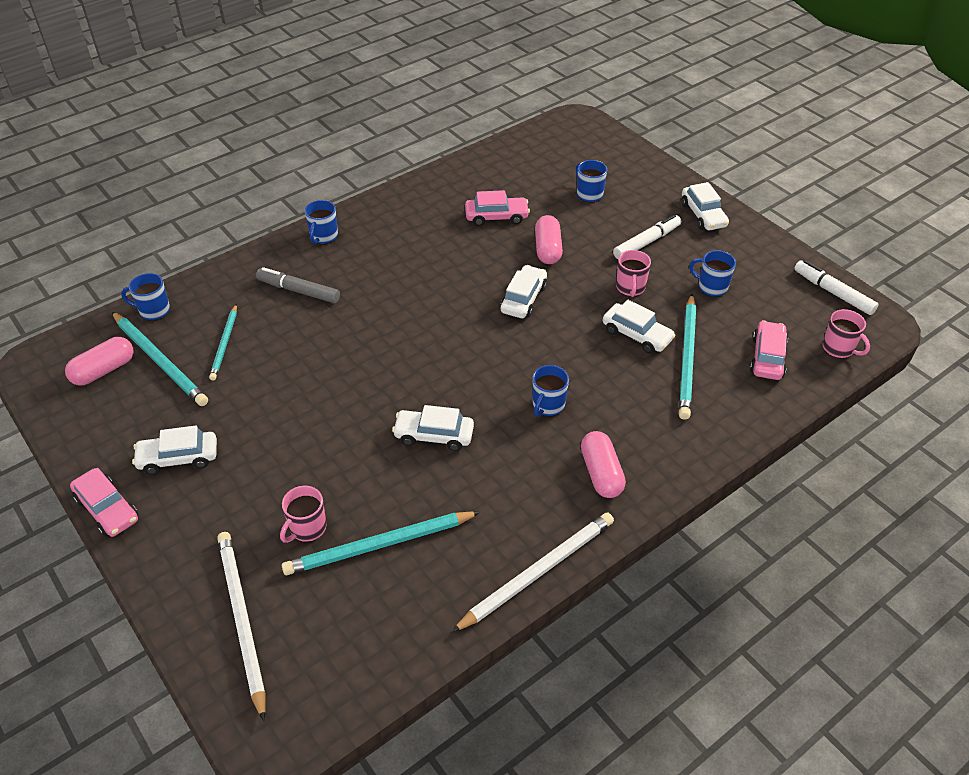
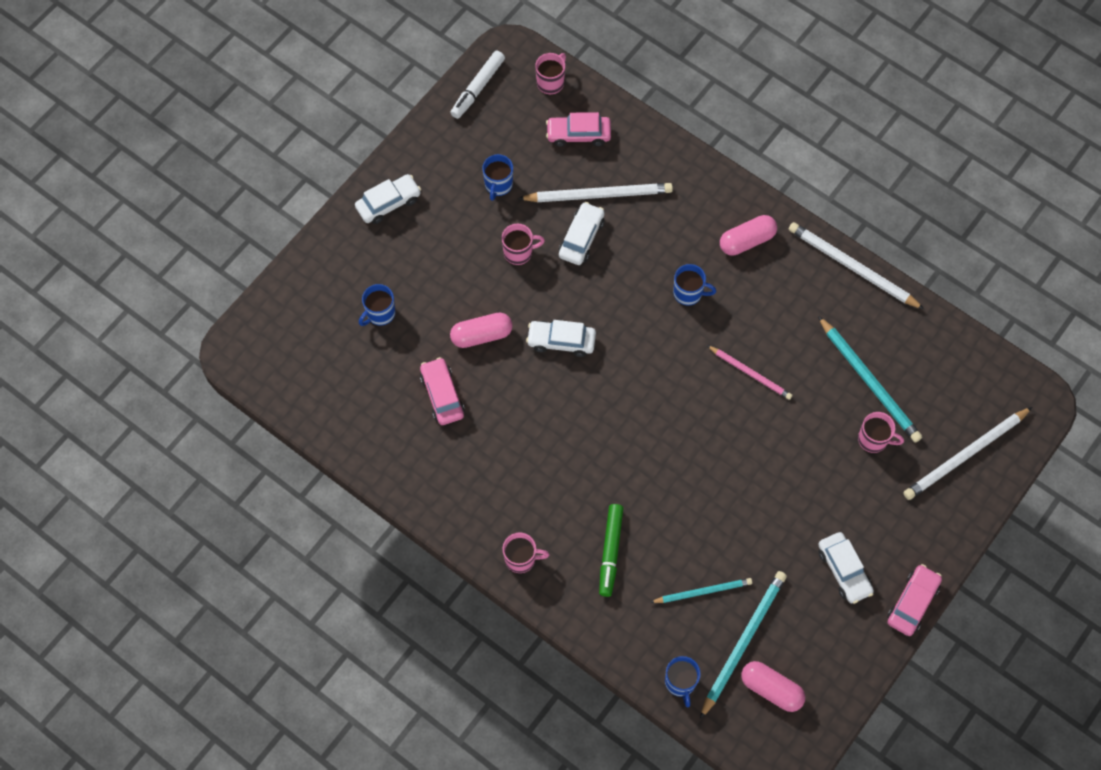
camera: 105 degrees left, 20 degrees up
grey marker [256,267,340,303] -> green marker [599,504,623,597]
blue mug [305,200,338,244] -> pink mug [503,532,550,573]
white car [392,405,474,451] -> pink pencil [707,345,792,400]
white marker [613,214,681,259] -> none
turquoise pencil [679,294,696,420] -> white pencil [518,183,673,202]

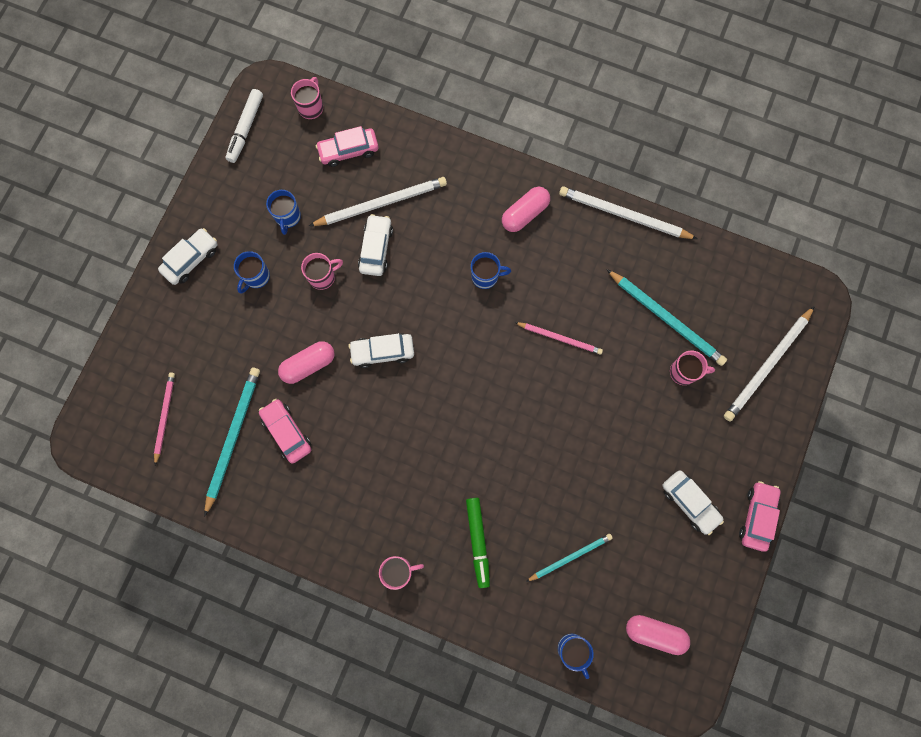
camera: 15 degrees left, 10 degrees up
blue mug [359,284,395,326] -> blue mug moved to [234,251,270,293]
turquoise pencil [700,571,787,719] -> turquoise pencil moved to [204,368,260,516]
none -> pink pencil [154,373,175,465]

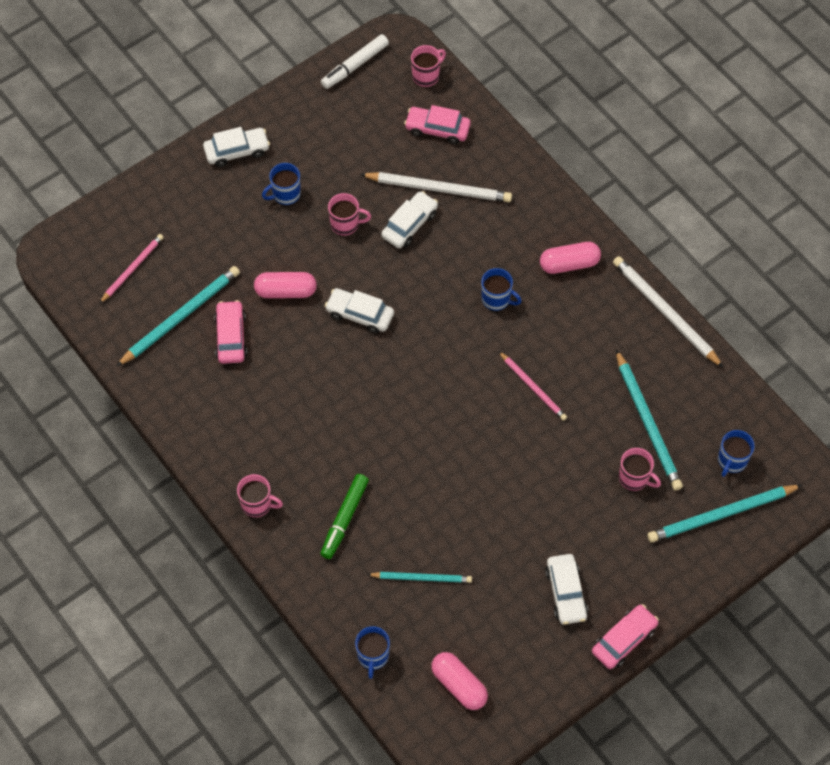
camera: 30 degrees right, 15 degrees down
blue mug [266,190,301,235] -> blue mug moved to [718,430,755,477]
white pencil [724,306,815,421] -> turquoise pencil [647,485,802,542]

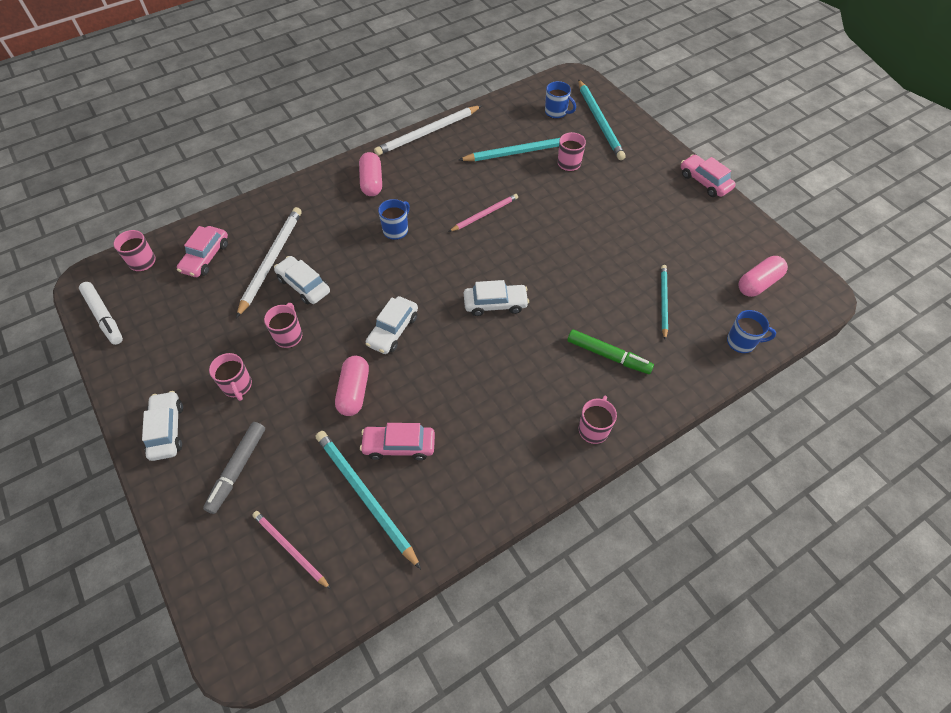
camera: 85 degrees left, 5 degrees down
blue mug [262,163,301,205] -> pink mug [209,353,252,401]
white car [545,554,588,625] -> white car moved to [464,280,529,316]
none -> grey marker [203,422,265,514]

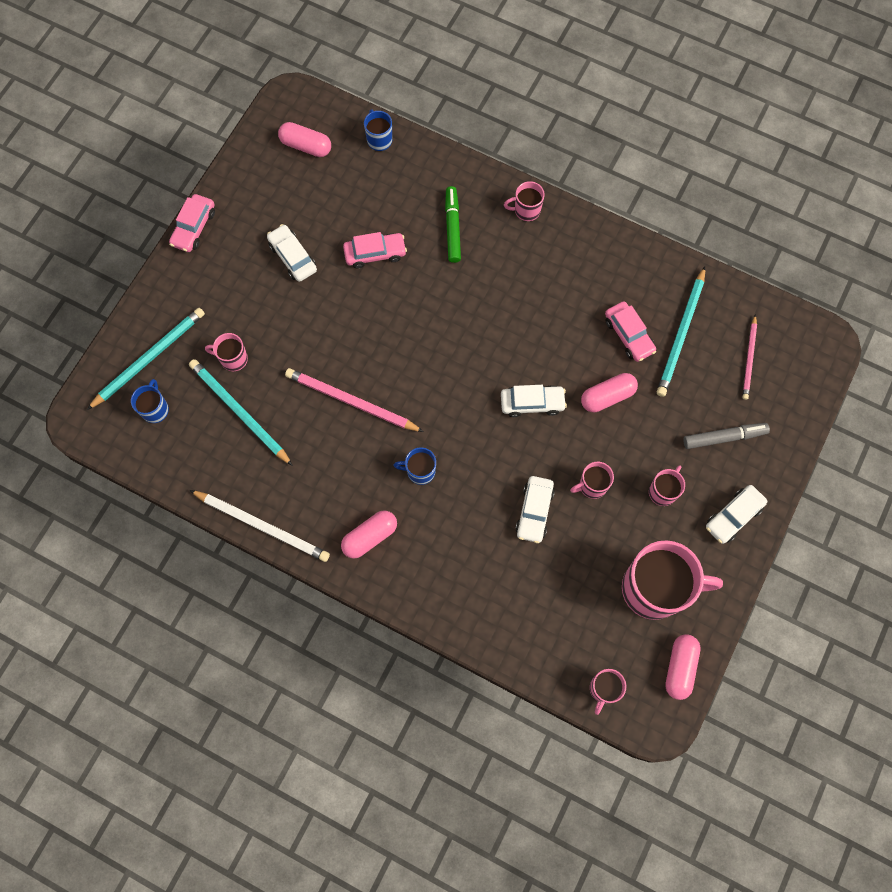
camera: 120 degrees left, 15 degrees up
white marker [79,282,123,345] -> pink capsule [665,634,700,700]
pink car [177,226,228,277] -> pink car moved to [343,232,407,268]
white pencil [236,207,302,318] -> none
pink pencil [449,194,518,232] -> pink pencil [285,368,424,432], size x1.62
white car [464,280,529,316] -> white car moved to [267,224,317,282]
turquoise pencil [661,265,668,340] -> none
none -> pink mug [622,540,723,620]

